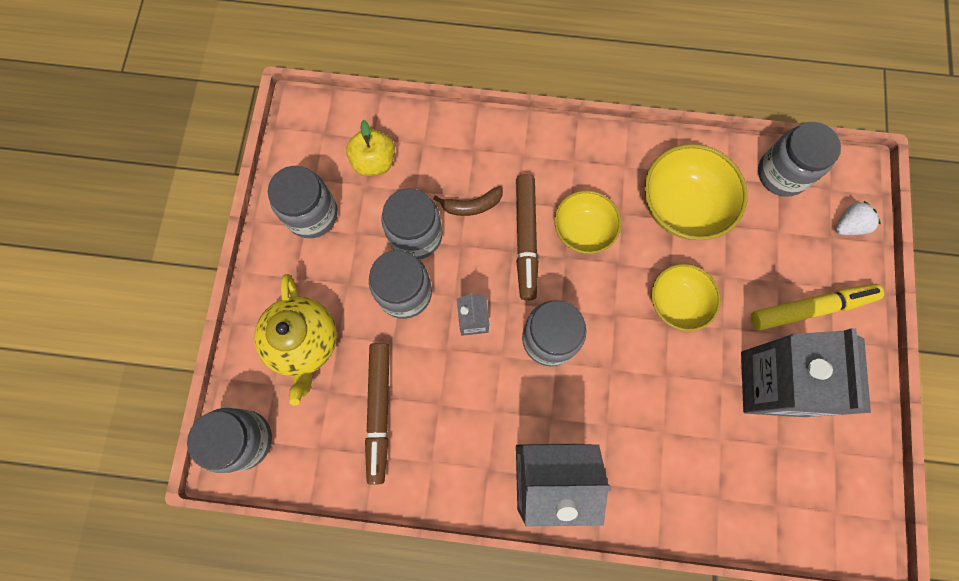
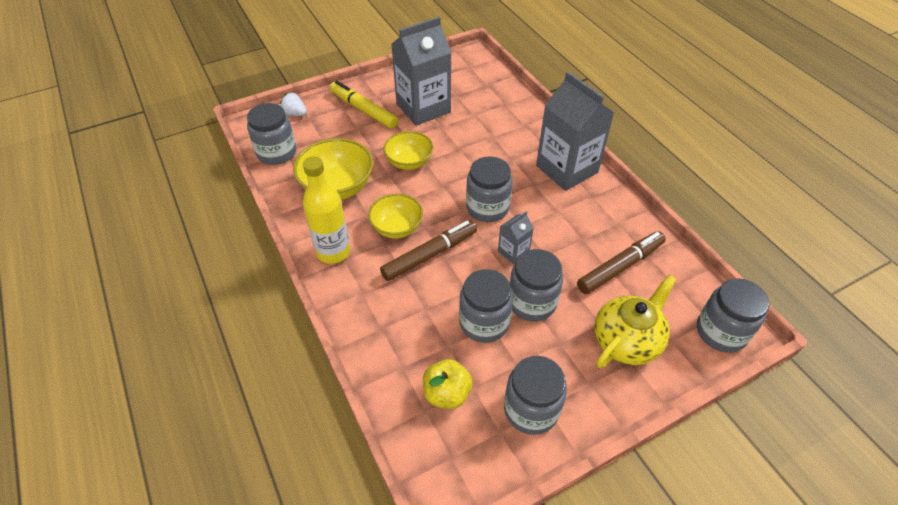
camera: 125 degrees left, 25 degrees down
brown banana [433,186,503,216] -> none
none -> yellow bottle [303,156,350,264]

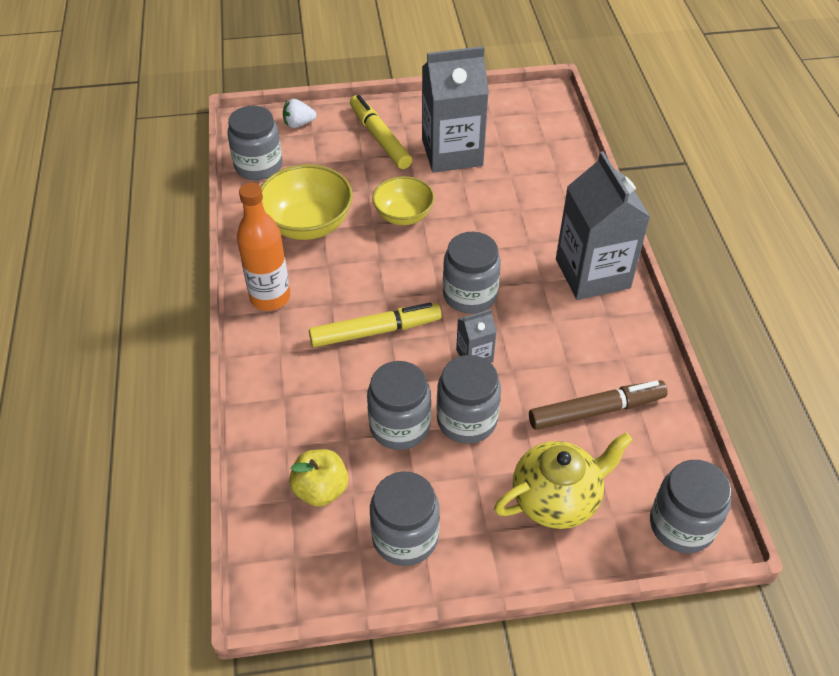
camera: 20 degrees right, 0 degrees up
white strawberry [280,92,307,116] -> white strawberry turned 60 degrees counterclockwise [283,99,316,128]
yellow bottle [303,156,350,264] -> orange bottle [237,183,290,311]
yellow bowl [368,194,423,239] -> none
brown marker [380,220,477,281] -> yellow marker [309,303,442,347]

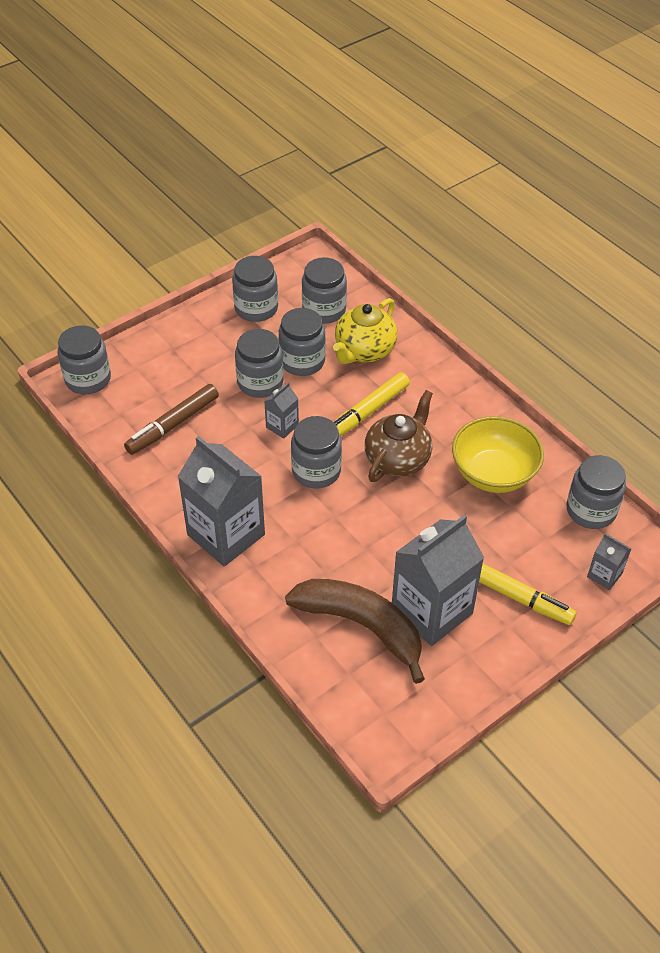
camera: 150 degrees right, 0 degrees up
orange bottle [237,183,290,311] -> none
white strawberry [283,99,316,128] -> grey carton [587,534,632,590]
yellow apple [289,449,348,507] -> grey jar [302,257,347,324]
yellow bowl [372,176,434,225] -> none
yellow teapot [494,432,633,529] -> yellow teapot moved to [333,298,397,364]
none -> brown banana [285,579,425,684]
none -> brown teapot [365,390,433,482]

